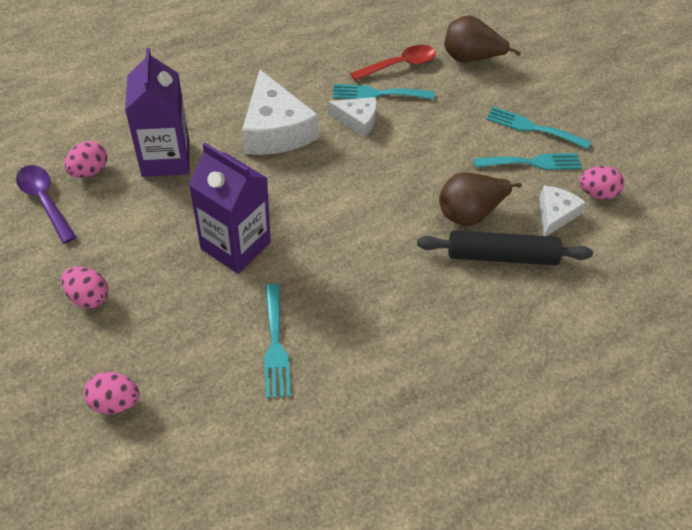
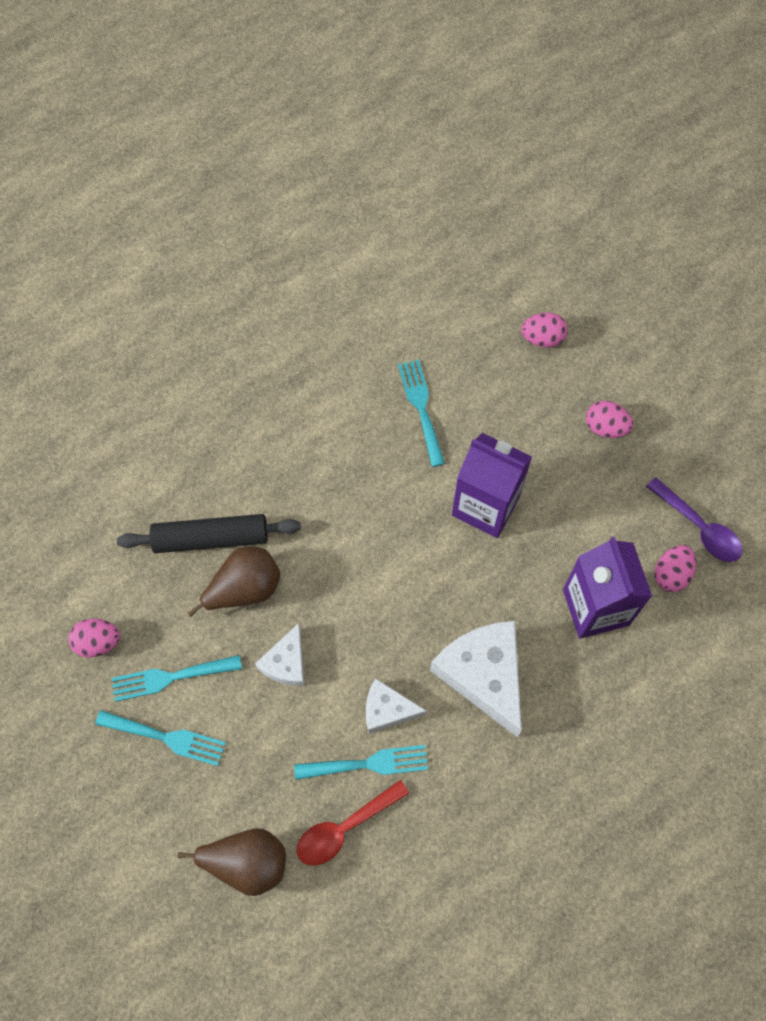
camera: 175 degrees right, 15 degrees up
white cheese [539,186,586,236] -> white cheese moved to [255,623,304,686]

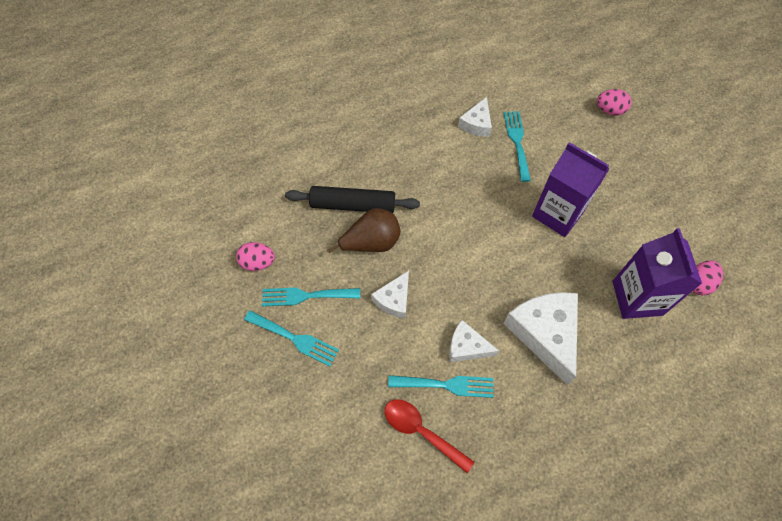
camera: 10 degrees right, 5 degrees down
brown pear [177,829,286,896] -> none
red spoon [297,780,409,866] -> red spoon turned 60 degrees clockwise [385,399,474,473]
pink egg [586,401,634,438] -> none
purple spoon [646,477,742,562] -> none
none -> white cheese [458,97,492,137]

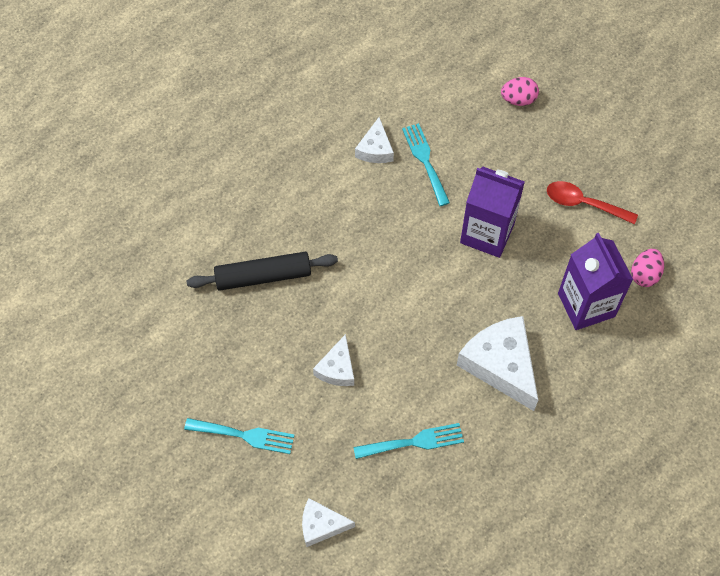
camera: 15 degrees left, 0 degrees up
pink egg [236,242,275,271] -> none
turquoise fork [262,288,360,306] -> none
brown pear [327,208,401,253] -> none
red spoon [385,399,474,473] -> red spoon moved to [547,181,638,224]
white cheese [449,320,499,362] -> white cheese moved to [302,498,355,547]

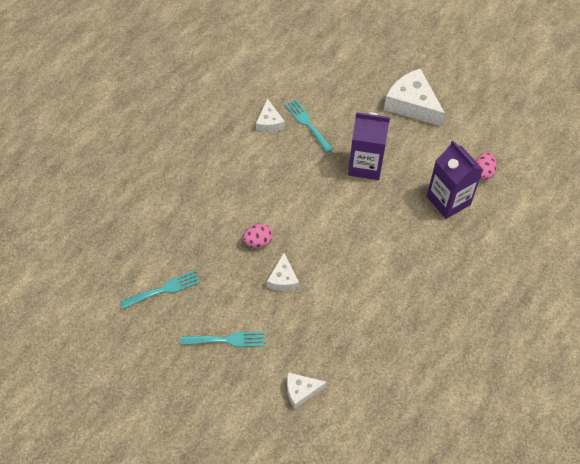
camera: 15 degrees left, 5 degrees down
black rolling pin [187,252,338,291] -> none
turquoise fork [353,423,464,459] -> turquoise fork moved to [120,270,200,309]
white cheese [457,316,538,411] -> white cheese moved to [384,68,445,127]
pink egg [501,77,539,106] -> pink egg moved to [242,224,273,248]
red spoon [547,181,638,224] -> none

